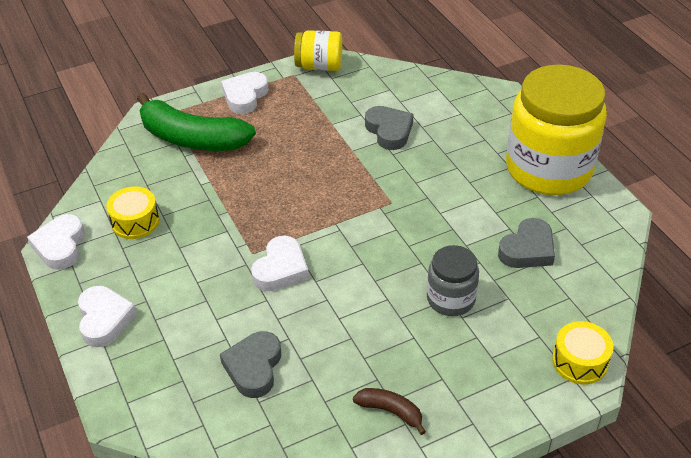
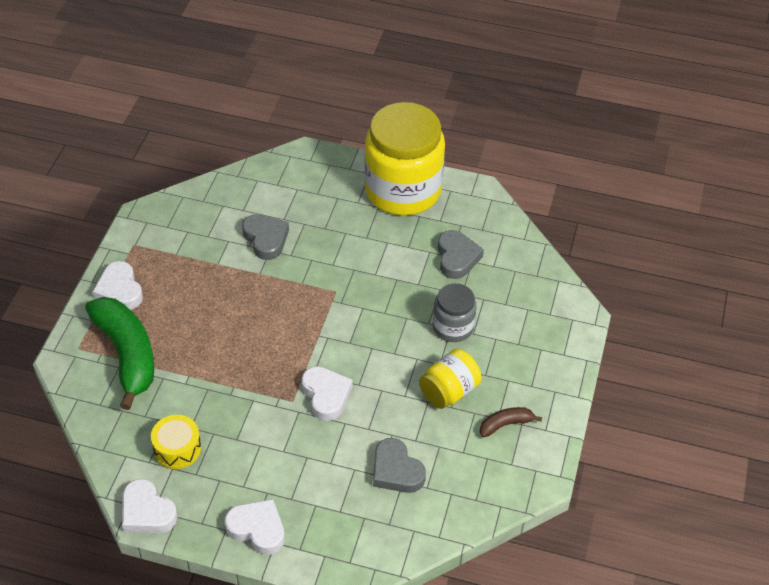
camera: 50 degrees left, 5 degrees up
green banana [137,93,256,151] -> green banana turned 90 degrees counterclockwise [85,297,154,410]
yellow jar [294,30,343,71] -> yellow jar moved to [419,349,482,409]
grey heart [365,106,413,150] -> grey heart turned 45 degrees clockwise [242,214,289,260]
yellow drum [552,321,613,385] -> none

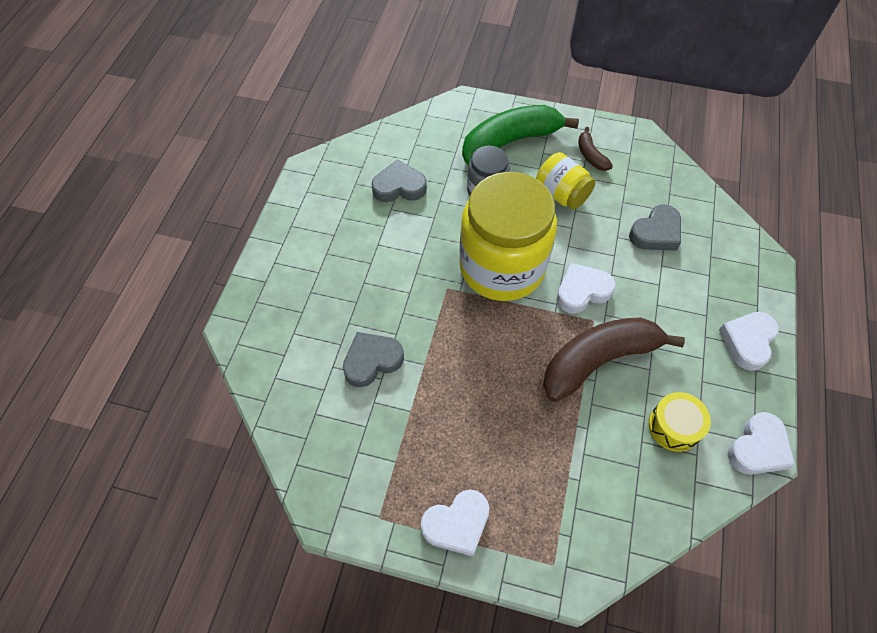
camera: 90 degrees left, 10 degrees up
green banana [85,297,154,410] -> green banana moved to [462,105,579,165]
yellow jar [364,102,445,216] -> yellow jar moved to [459,172,557,301]
none -> brown banana [543,318,685,402]

